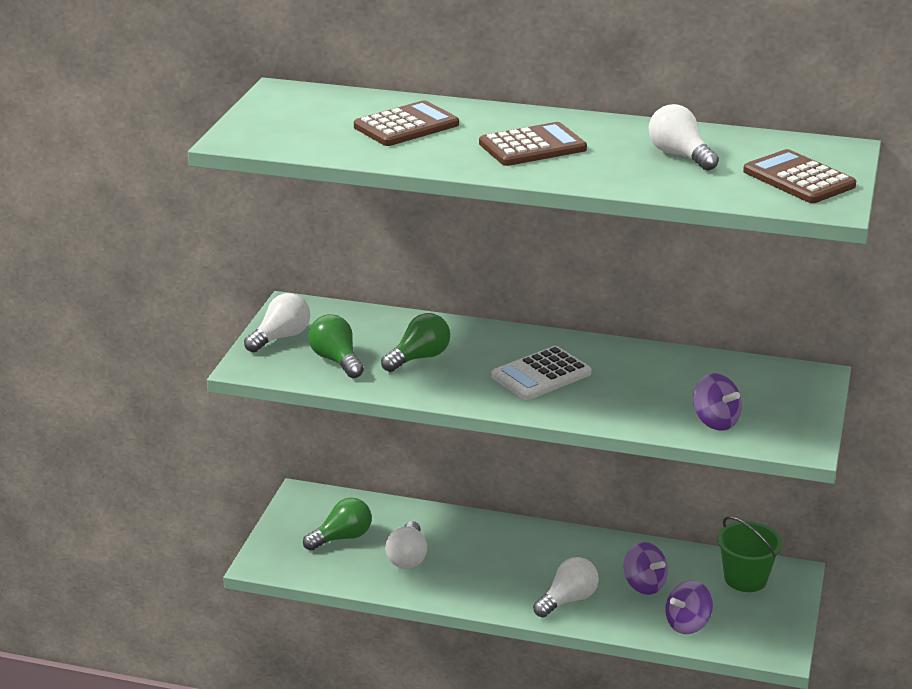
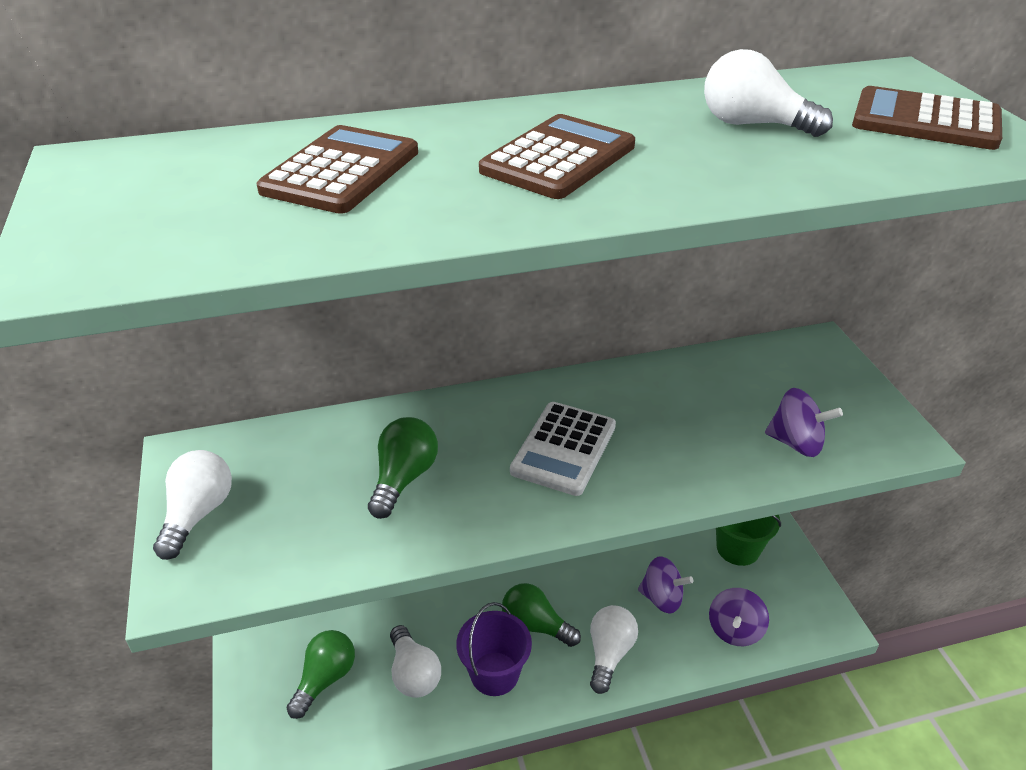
camera: 30 degrees left, 10 degrees up
green light bulb [308,314,364,378] -> green light bulb moved to [502,583,581,647]
none -> purple bucket [456,602,532,696]

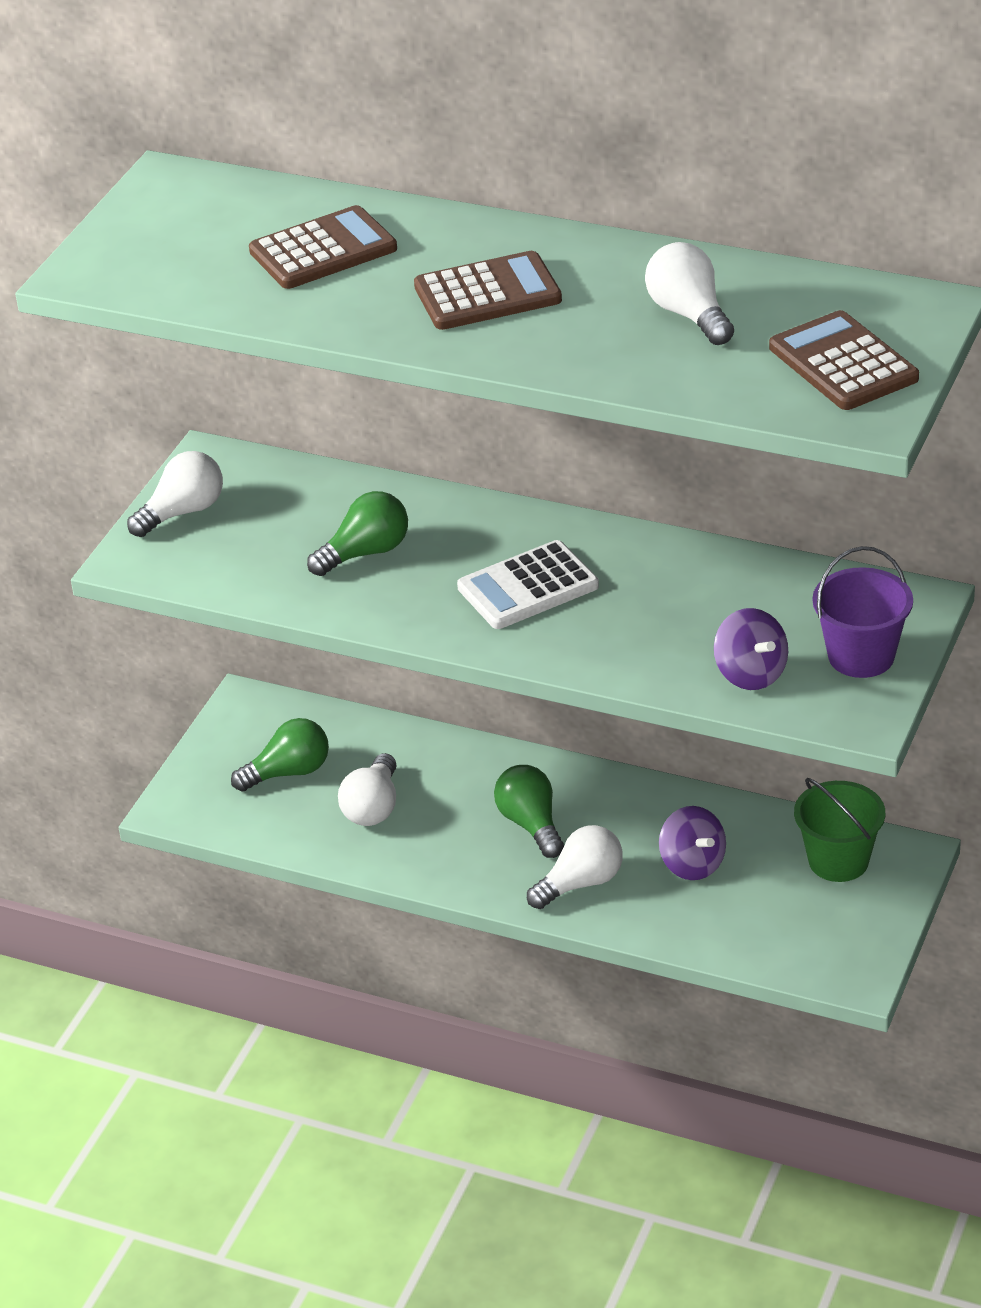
camera: 40 degrees right, 0 degrees up
purple bucket [456,602,532,696] -> purple bucket moved to [812,546,913,678]
purple spinning top [709,588,769,646] -> none

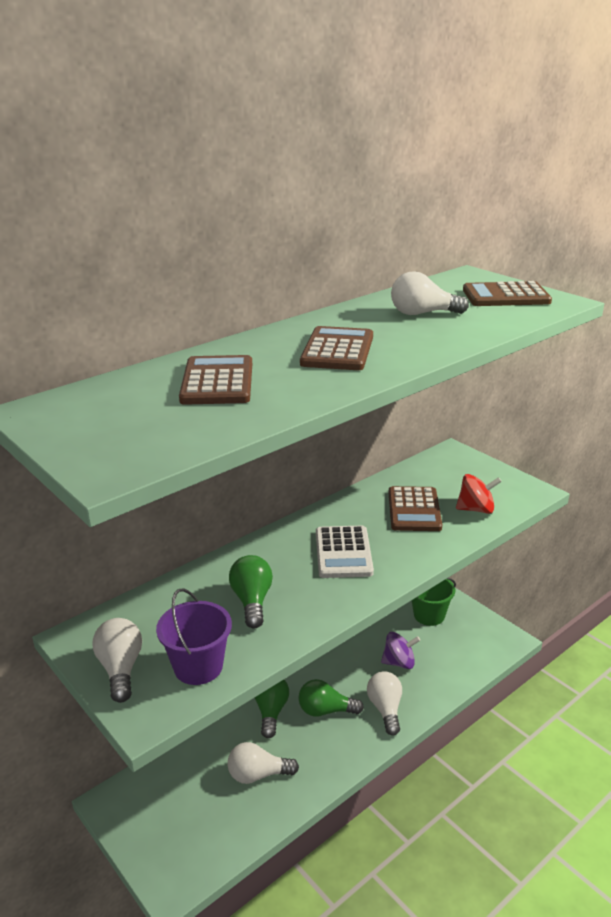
camera: 65 degrees left, 10 degrees down
green light bulb [231,718,329,792] -> green light bulb moved to [255,680,289,738]
white light bulb [338,753,397,826] -> white light bulb turned 135 degrees clockwise [228,742,299,784]
purple spinning top [714,608,788,690] -> red spinning top [456,474,502,514]
purple bucket [812,546,913,678] -> purple bucket moved to [156,588,232,685]
none -> brown calculator [389,486,442,531]

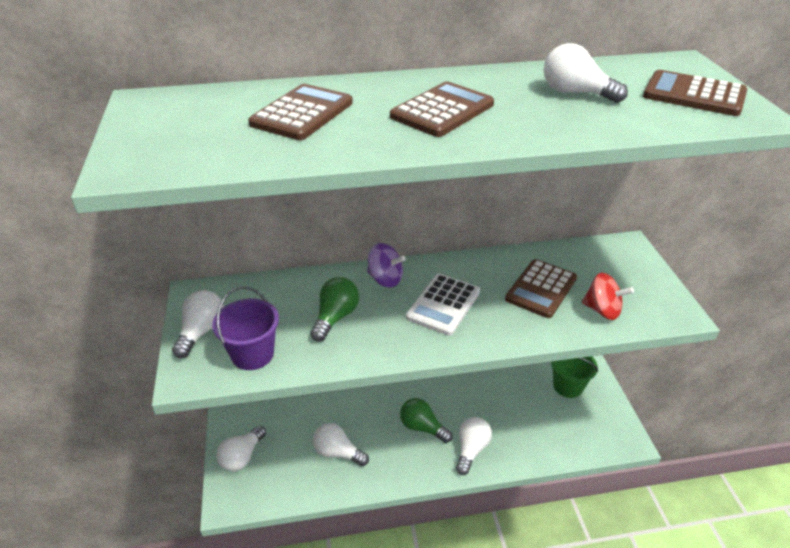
camera: 30 degrees right, 10 degrees up
green light bulb [255,680,289,738] -> none
purple spinning top [381,632,420,669] -> purple spinning top moved to [367,243,406,288]
none -> white light bulb [217,426,266,471]

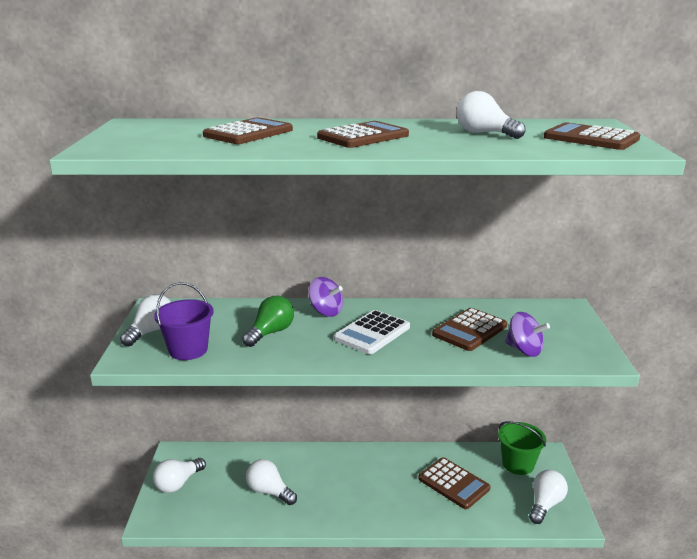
camera: 10 degrees right, 15 degrees down
green light bulb [400,398,453,443] -> none
white light bulb [456,417,492,475] -> white light bulb moved to [529,470,568,524]
red spinning top [582,272,634,320] -> purple spinning top [505,312,550,357]
none -> brown calculator [418,457,490,509]

